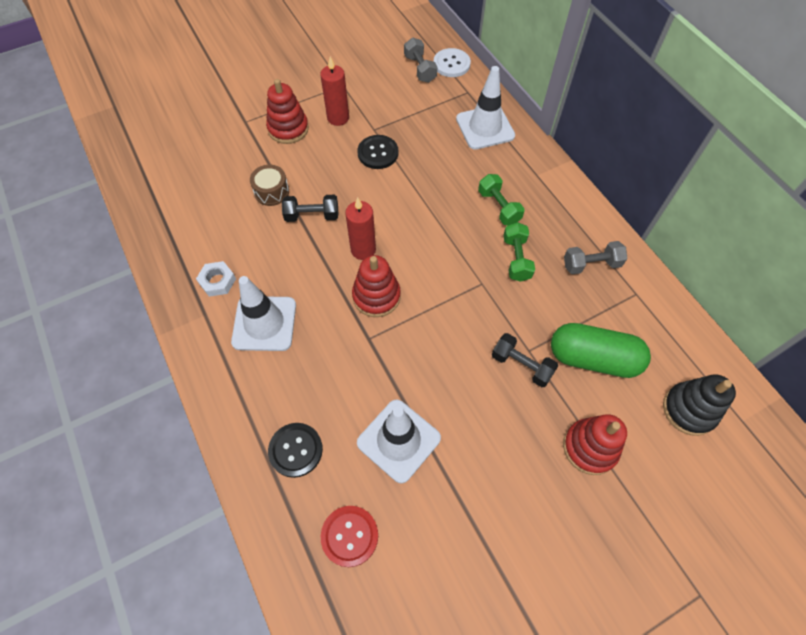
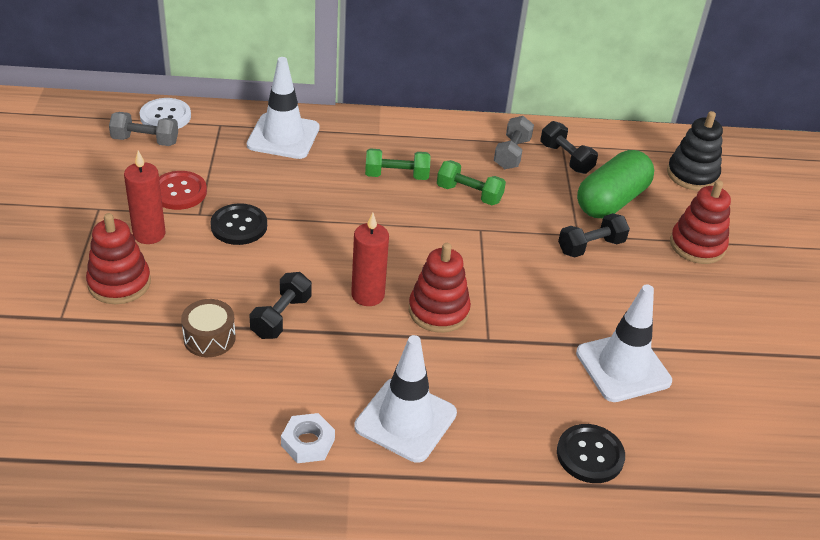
camera: 65 degrees left, 20 degrees down
red button [321,506,378,567] -> red button moved to [159,171,207,210]
none -> black dumbbell [541,121,598,174]

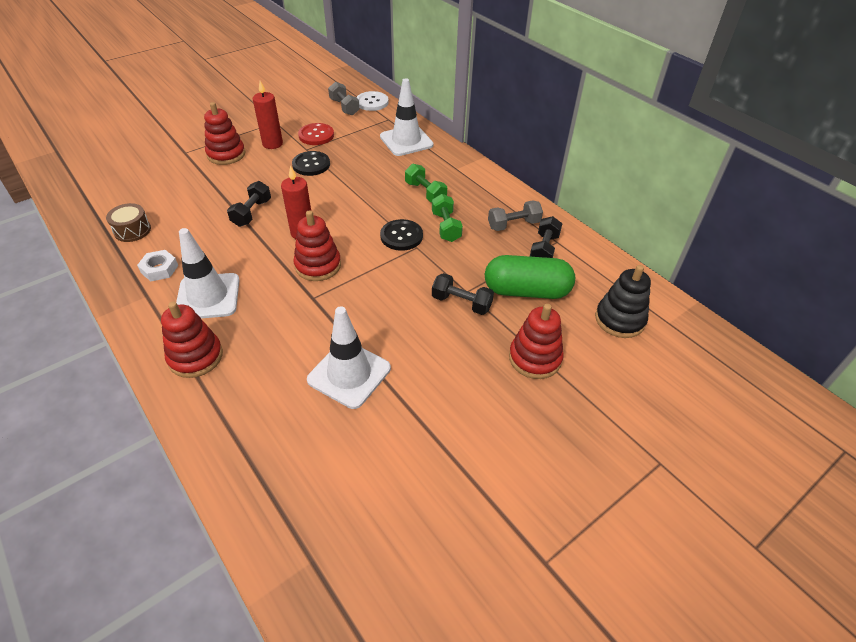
camera: 55 degrees right, 5 degrees up
brown drum [181,299,236,357] -> brown drum moved to [106,203,151,242]
black dumbbell [249,272,312,339] -> black dumbbell turned 60 degrees counterclockwise [227,181,271,227]
black button [557,424,625,483] -> black button moved to [380,219,423,251]
none -> red stacking toy [161,301,223,378]

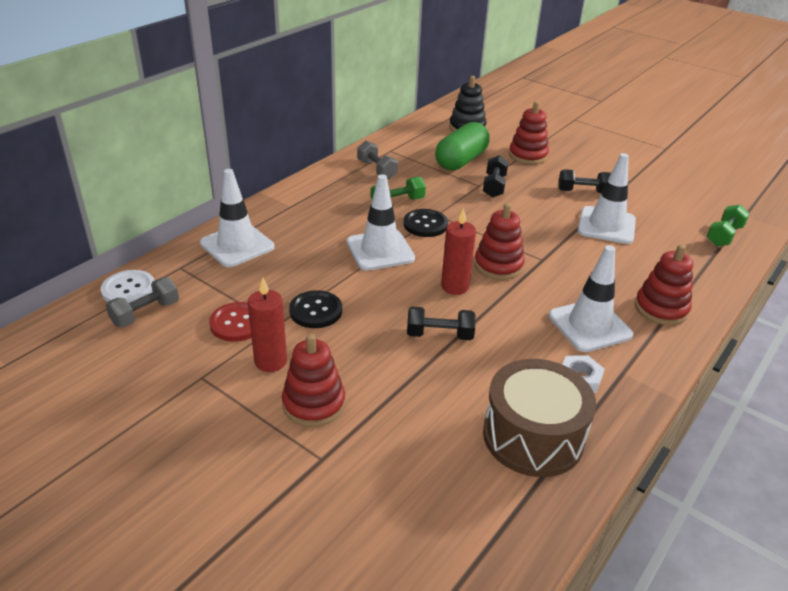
camera: 105 degrees left, 10 degrees down
brown drum [106,203,151,242] -> brown drum [483,359,596,477], size x1.95
green dumbbell [405,164,447,203] -> green dumbbell moved to [707,205,749,246]
green capsule [485,255,575,299] -> green capsule turned 45 degrees clockwise [435,122,490,171]
black dumbbell [530,216,562,258] -> black dumbbell moved to [559,169,611,193]
none -> white traffic cone [347,174,415,271]

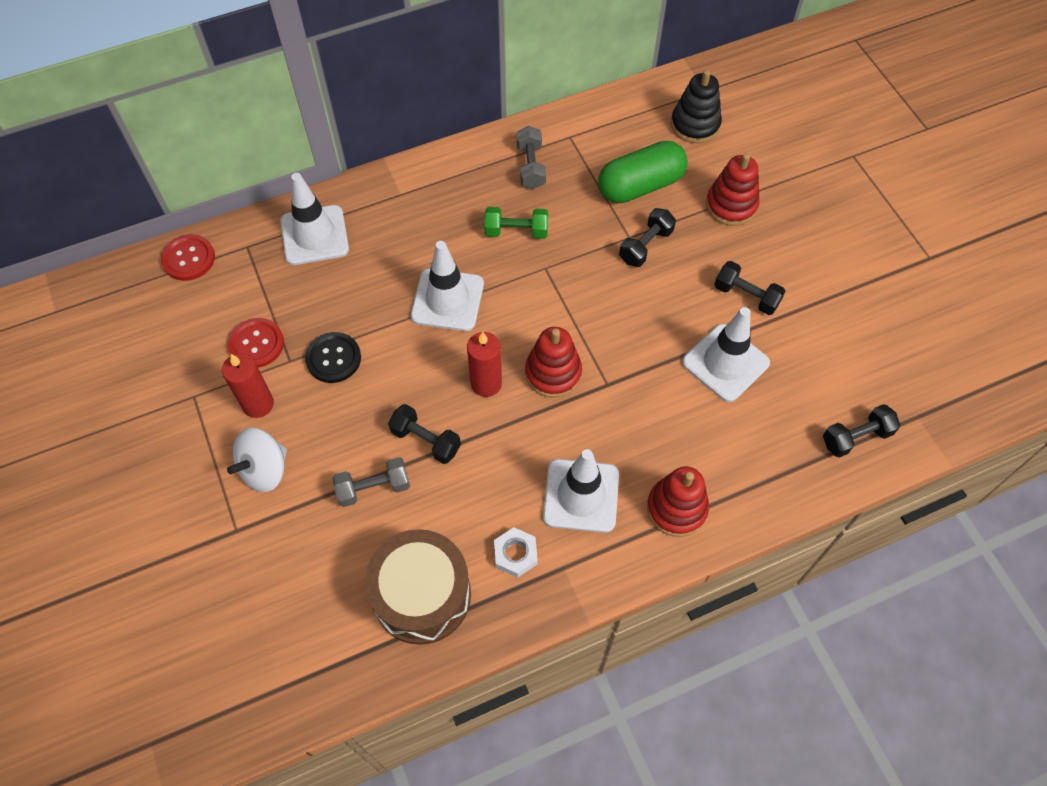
camera: 30 degrees right, 25 degrees up
white button [101,270,155,303] -> red button [161,234,215,281]
grey dumbbell [106,277,179,327] -> grey dumbbell moved to [332,457,410,507]
red stacking toy [282,333,345,427] -> white spinning top [227,428,287,492]
black button [403,209,448,237] -> none
green dumbbell [707,205,749,246] -> black dumbbell [823,404,900,457]

